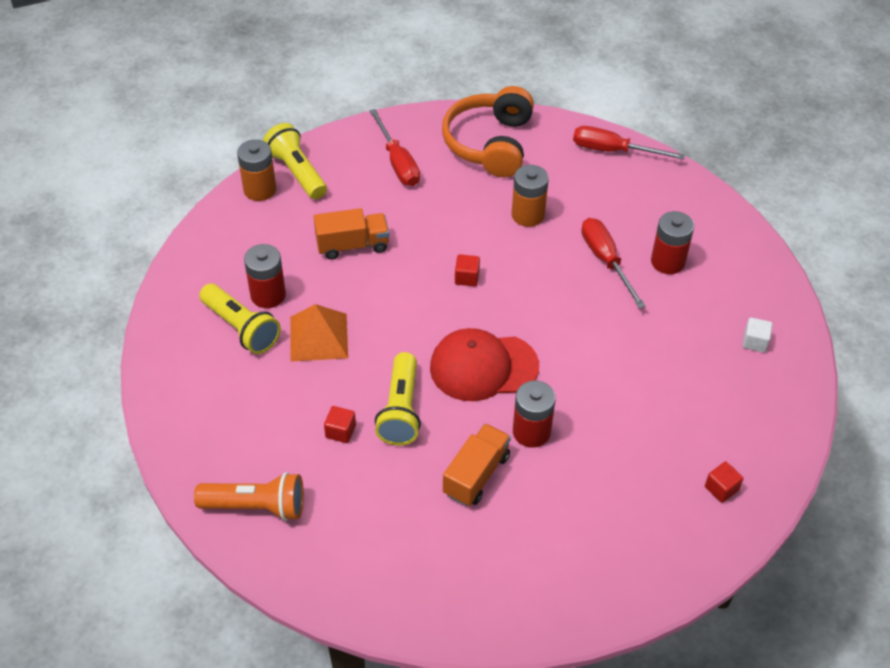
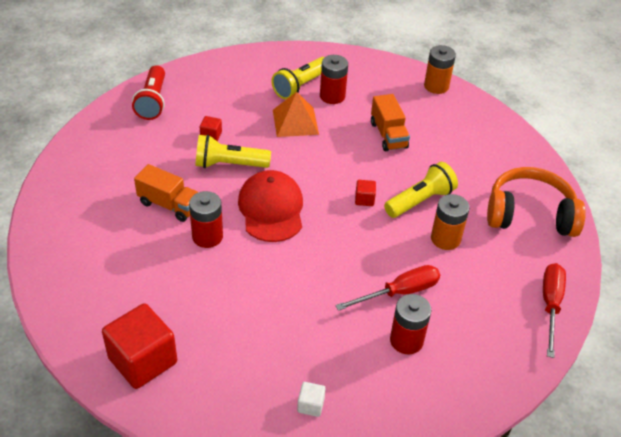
camera: 85 degrees right, 5 degrees down
orange flashlight [194,472,304,521] -> red flashlight [132,65,165,120]
yellow flashlight [263,123,327,199] -> yellow flashlight moved to [384,162,458,218]
red screwdriver [369,109,420,186] -> none
red cube [705,461,744,503] -> red cube [102,303,177,389], size x2.28

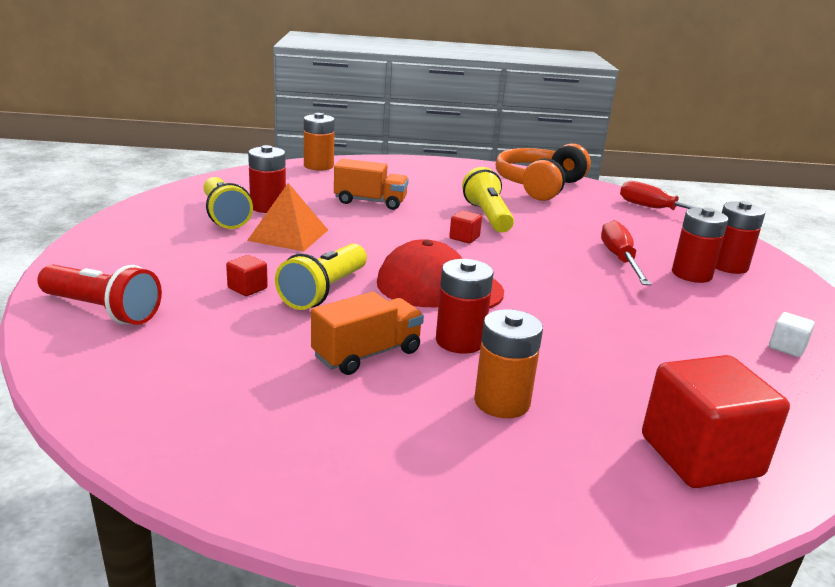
camera: 65 degrees left, 20 degrees down
orange battery [431,194,470,250] -> orange battery moved to [474,309,543,418]
none -> red battery [715,201,765,274]

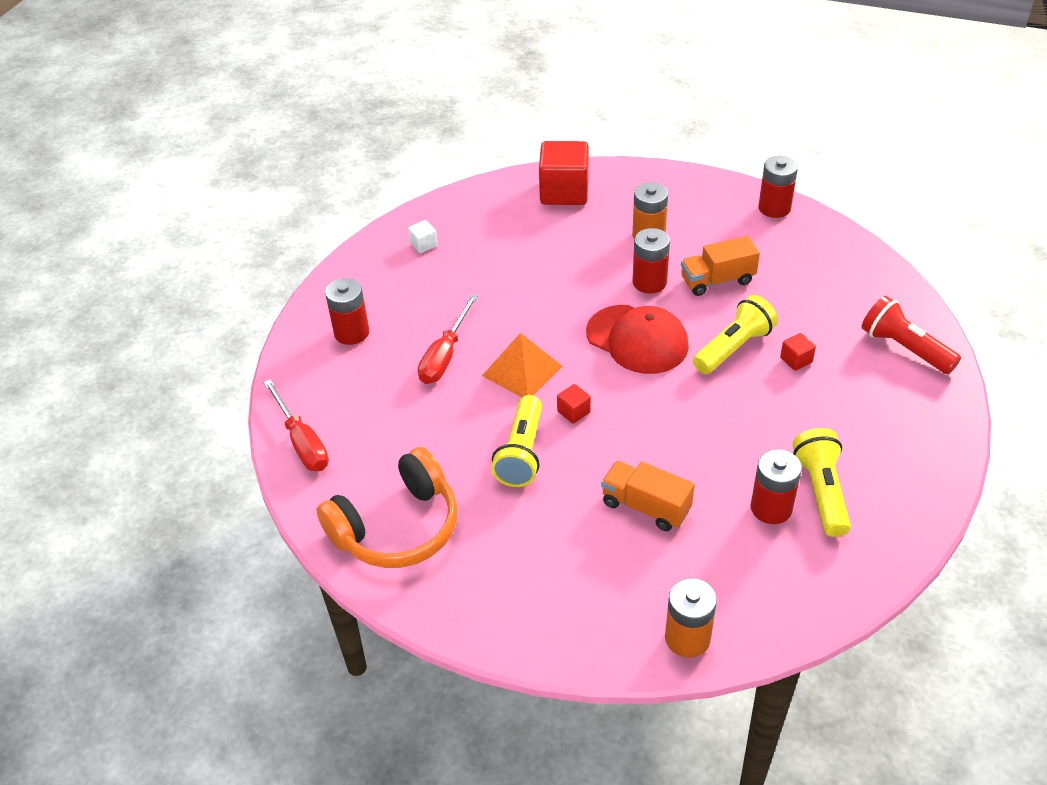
camera: 155 degrees left, 20 degrees up
orange pyramid [247,183,328,251] -> orange pyramid moved to [482,333,563,397]
red battery [672,207,729,283] -> red battery moved to [758,156,798,218]

